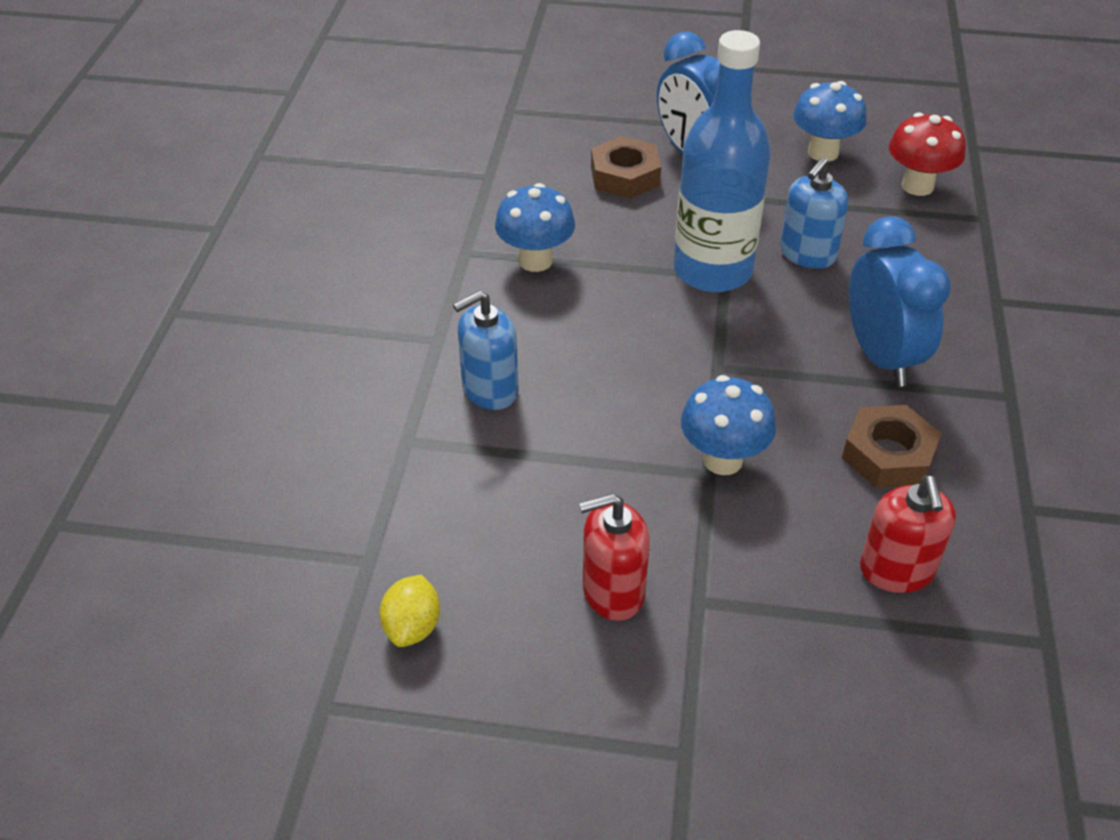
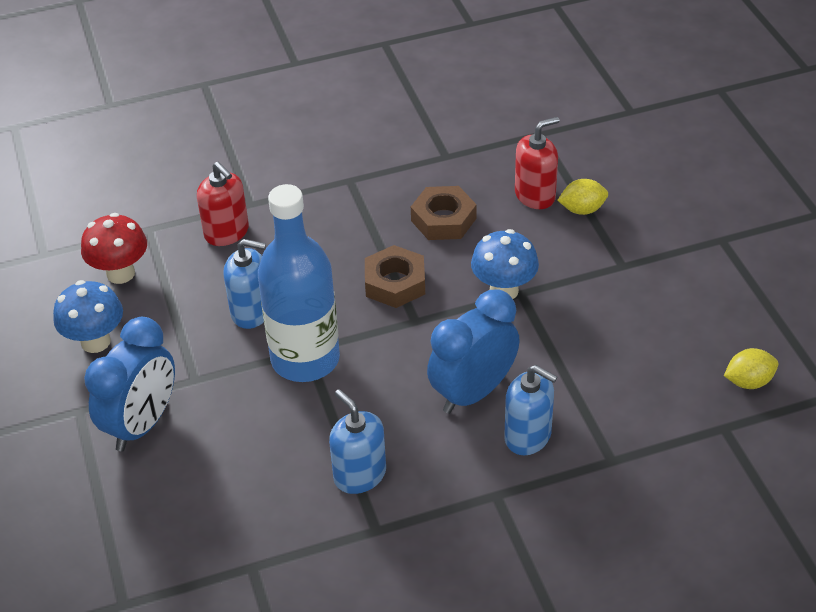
camera: 115 degrees left, 0 degrees up
blue mushroom [495,183,575,272] -> blue soap dispenser [329,389,386,494]
red soap dispenser [579,493,650,621] -> red soap dispenser moved to [197,162,249,246]
brown nut [591,136,661,199] -> brown nut moved to [365,245,425,308]
blue clock [849,216,951,387] -> blue clock moved to [427,289,520,414]
none -> yellow lemon [557,179,608,215]

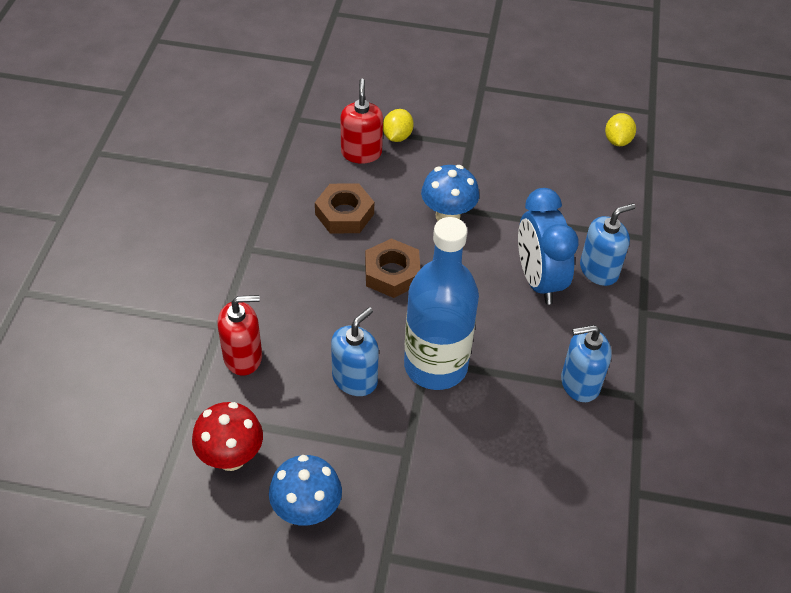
camera: 65 degrees left, 5 degrees up
blue clock [84,317,175,451] -> none

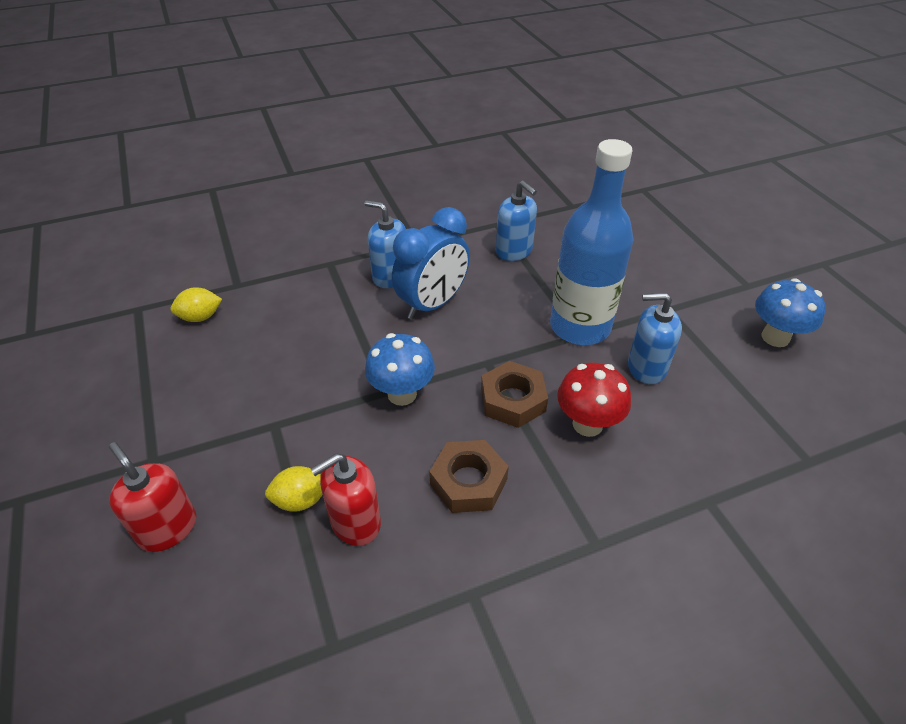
camera: 120 degrees left, 5 degrees down
red mushroom [192,402,263,471] -> red mushroom moved to [557,363,631,437]
red soap dispenser [218,295,262,376] -> red soap dispenser moved to [109,442,196,552]

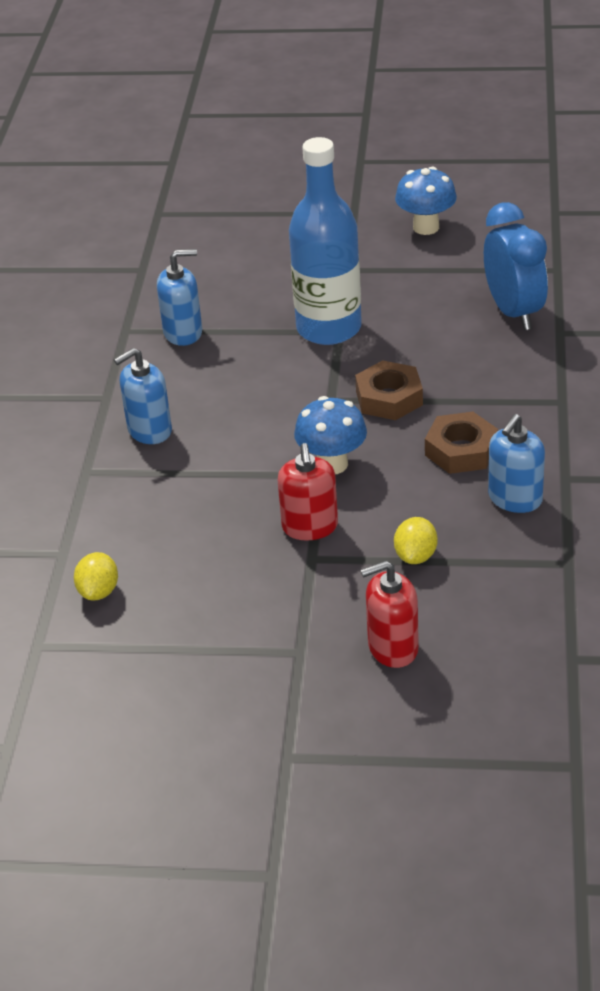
camera: 60 degrees left, 5 degrees down
red soap dispenser [311,453,381,546] -> red soap dispenser moved to [278,443,338,541]
blue clock [392,207,470,320] -> blue clock moved to [484,202,548,330]
red mushroom [557,363,631,437] -> none
blue soap dispenser [628,293,682,384] -> blue soap dispenser moved to [488,414,545,513]

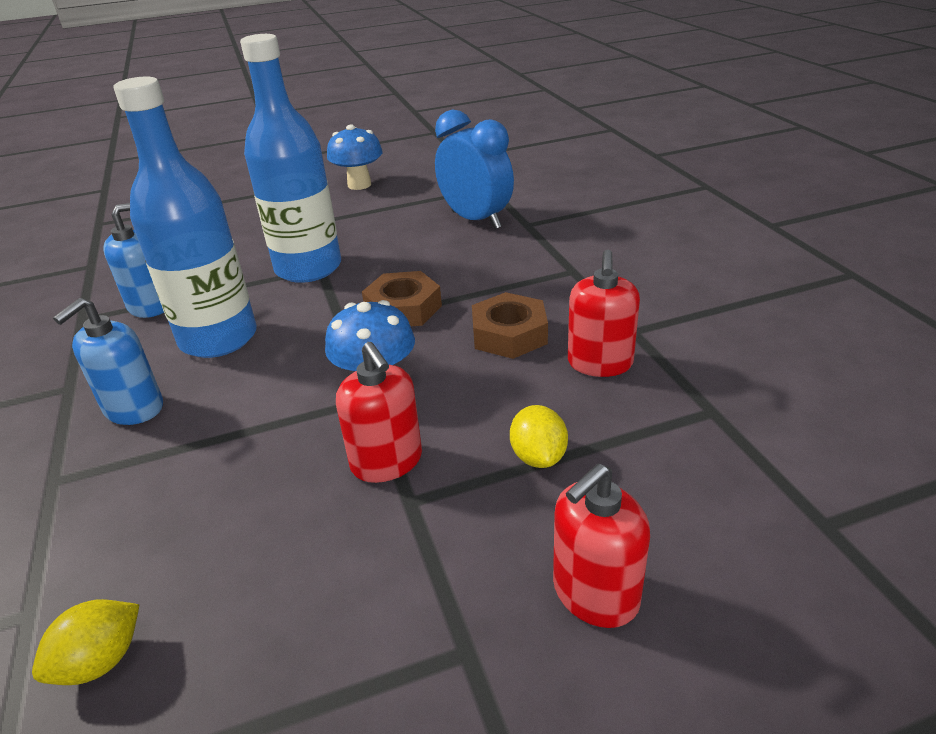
camera: 25 degrees left, 5 degrees down
yellow lemon [74,552,118,601] -> yellow lemon turned 60 degrees clockwise [32,599,140,685]
blue soap dispenser [488,414,545,513] -> red soap dispenser [568,250,640,377]
none -> blue bottle [113,76,257,358]

